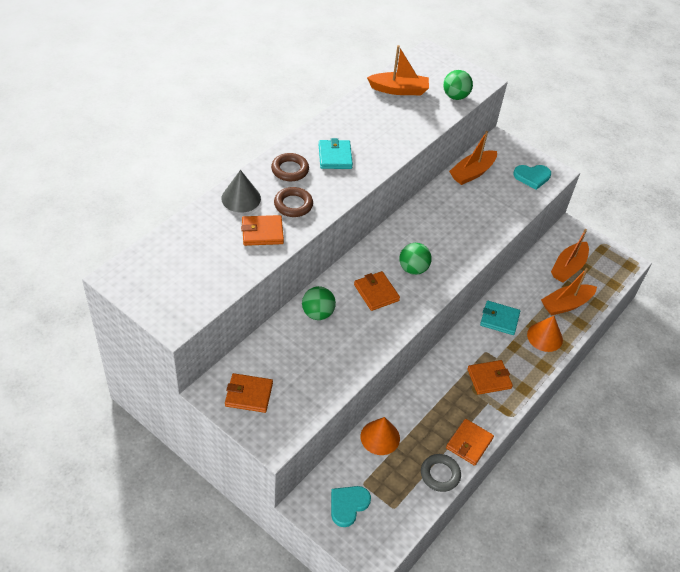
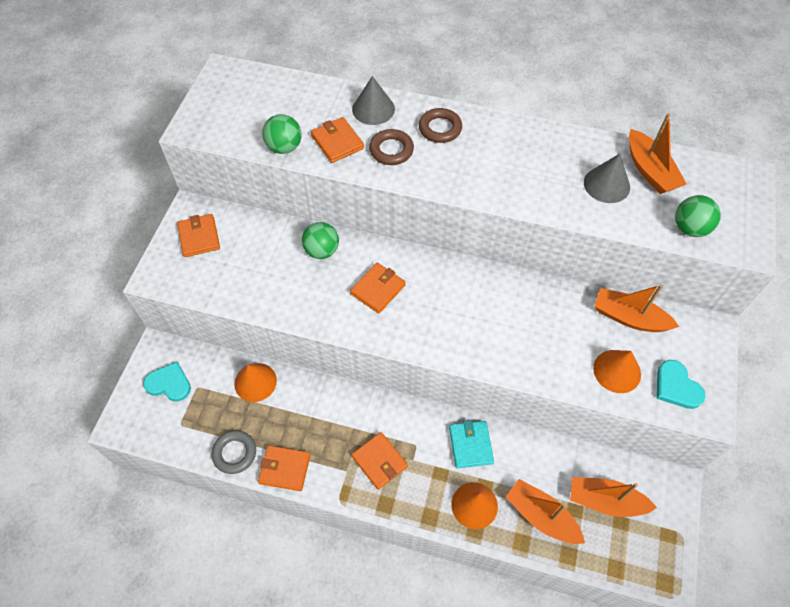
camera: 70 degrees right, 10 degrees up
turquoise wallet [319,138,353,169] -> none
green ball [399,243,432,275] -> green ball moved to [262,114,302,154]
none -> grey cone [584,154,630,203]
none -> orange cone [593,350,641,393]

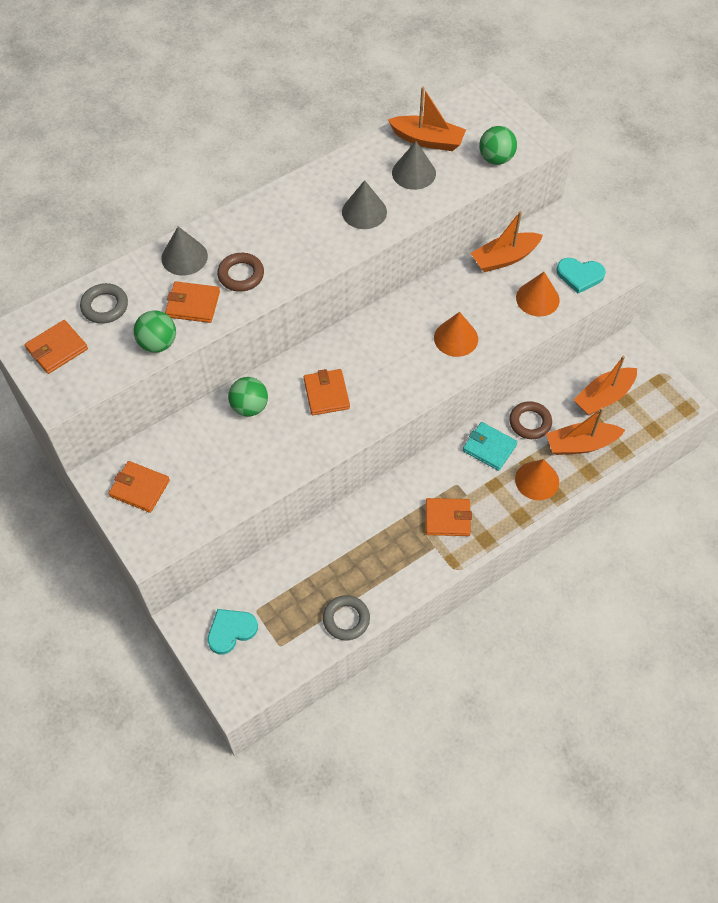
camera: 50 degrees left, 0 degrees up
orange cone [234,363,277,402] -> orange cone moved to [434,312,478,357]
orange wallet [258,445,311,491] -> orange wallet moved to [25,320,88,374]
brown ring [419,108,462,143] -> brown ring moved to [509,401,552,439]
none -> grey ring [80,283,128,324]
none -> grey cone [342,180,387,229]

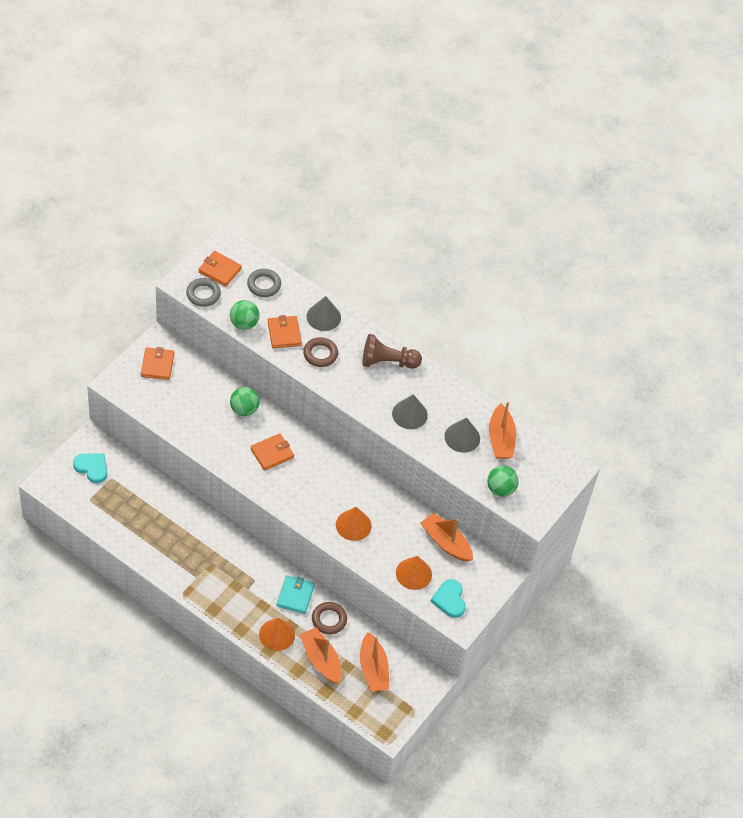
camera: 65 degrees right, 5 degrees down
grey ring [323,595,370,640] -> grey ring moved to [186,278,221,307]
orange wallet [426,498,472,536] -> none
orange boat [574,356,637,416] -> orange boat turned 135 degrees counterclockwise [360,632,389,692]
none -> brown pawn [362,334,422,369]

